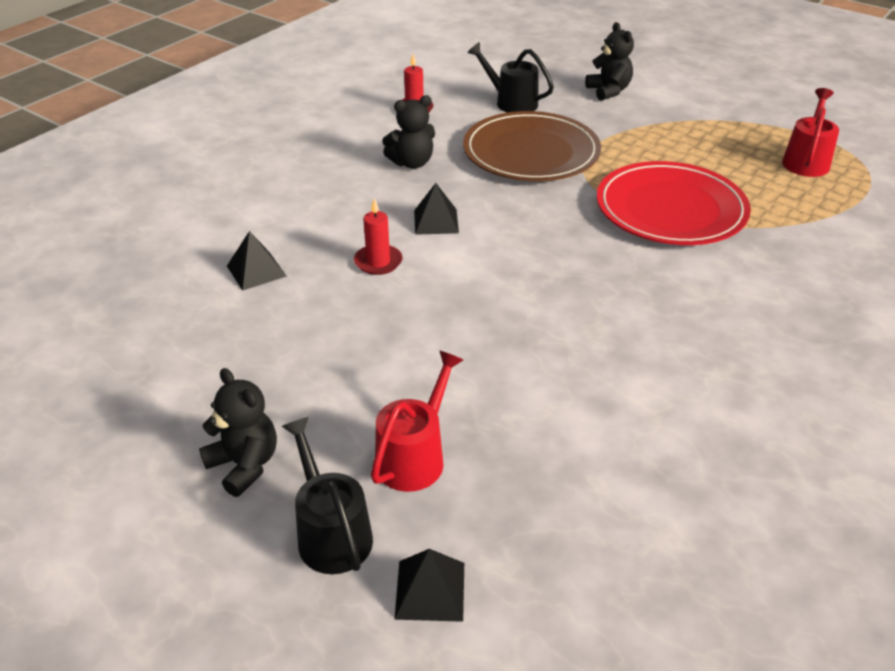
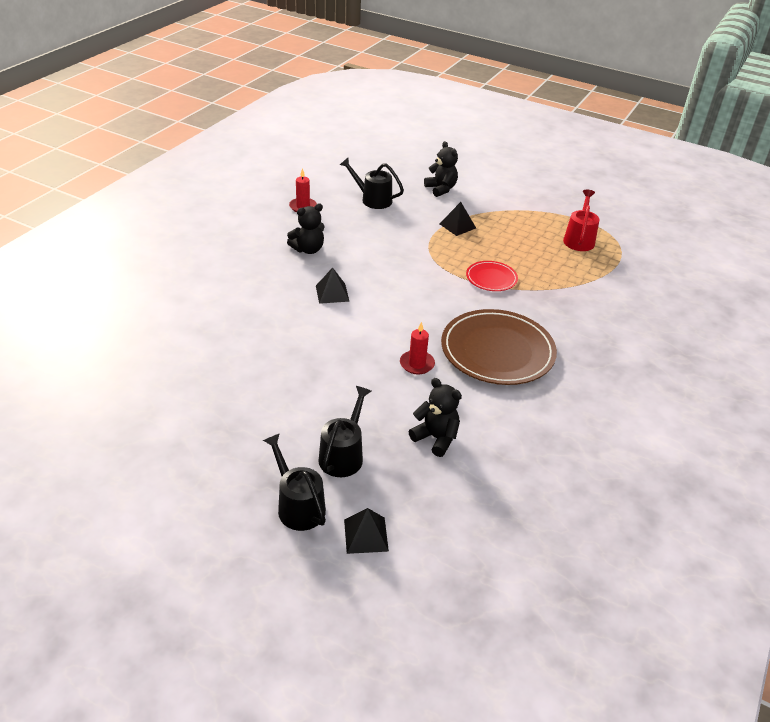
camera: 10 degrees left, 0 degrees up
black teddy bear [199,368,277,497] -> black teddy bear moved to [408,378,462,457]
black pyramid [227,231,287,291] -> black pyramid moved to [440,202,476,236]
red candle [354,198,402,275] -> red candle moved to [400,322,435,374]
red watering can [371,351,463,492] -> black watering can [319,386,371,477]
brown plate [463,111,601,181] -> brown plate moved to [441,309,557,385]
red plate [597,161,751,245] -> red plate [466,261,518,291], size x0.50

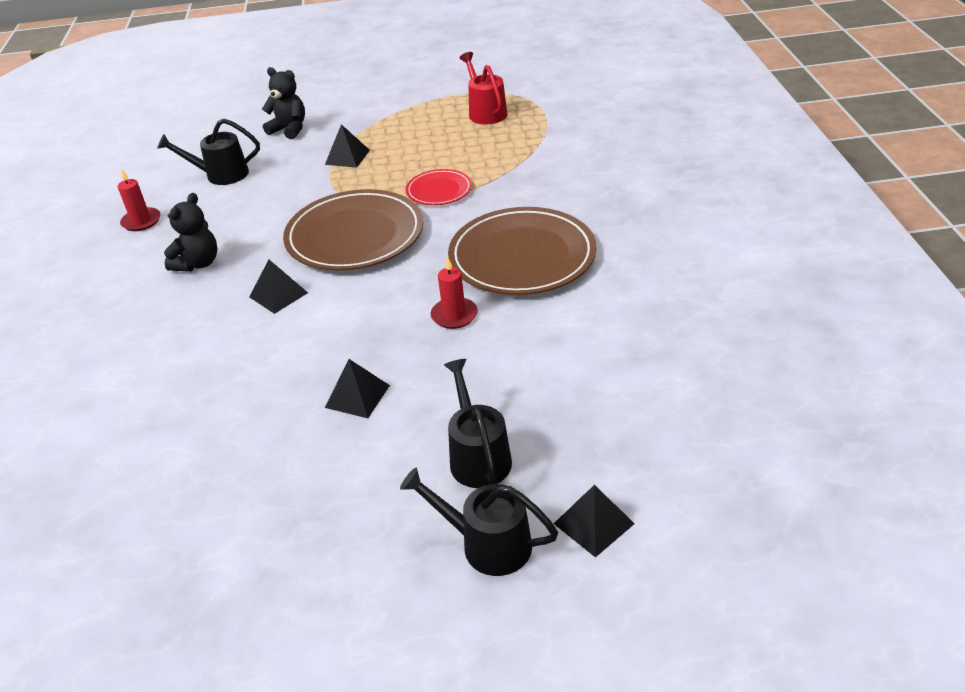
camera: 30 degrees left, 0 degrees up
black teddy bear [408,378,462,457] -> none
none -> brown plate [283,189,423,271]
none -> black pyramid [325,359,390,418]

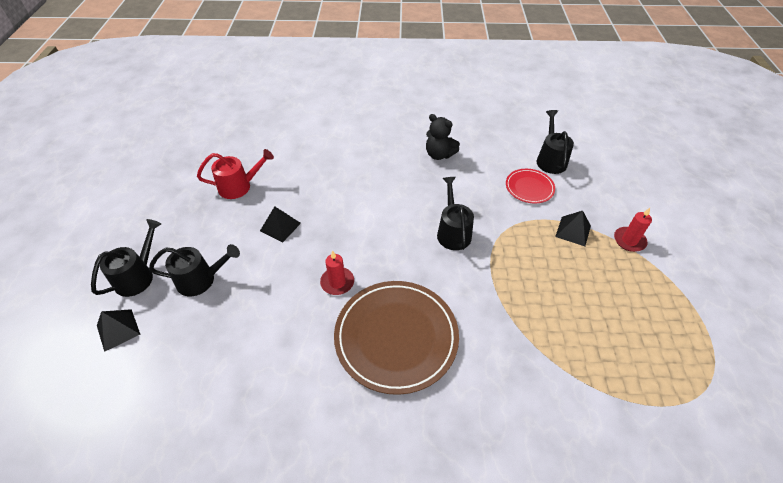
camera: 95 degrees right, 10 degrees up
red candle [118,168,160,231] -> red candle moved to [614,208,652,252]
black pyramid [250,259,308,314] -> none
black teddy bear [262,67,305,139] -> none
brown plate [283,189,423,271] -> black watering can [437,177,474,250]
red plate [406,169,472,205] -> red plate moved to [506,169,555,203]
red watering can [459,52,508,124] -> red watering can moved to [197,149,274,199]

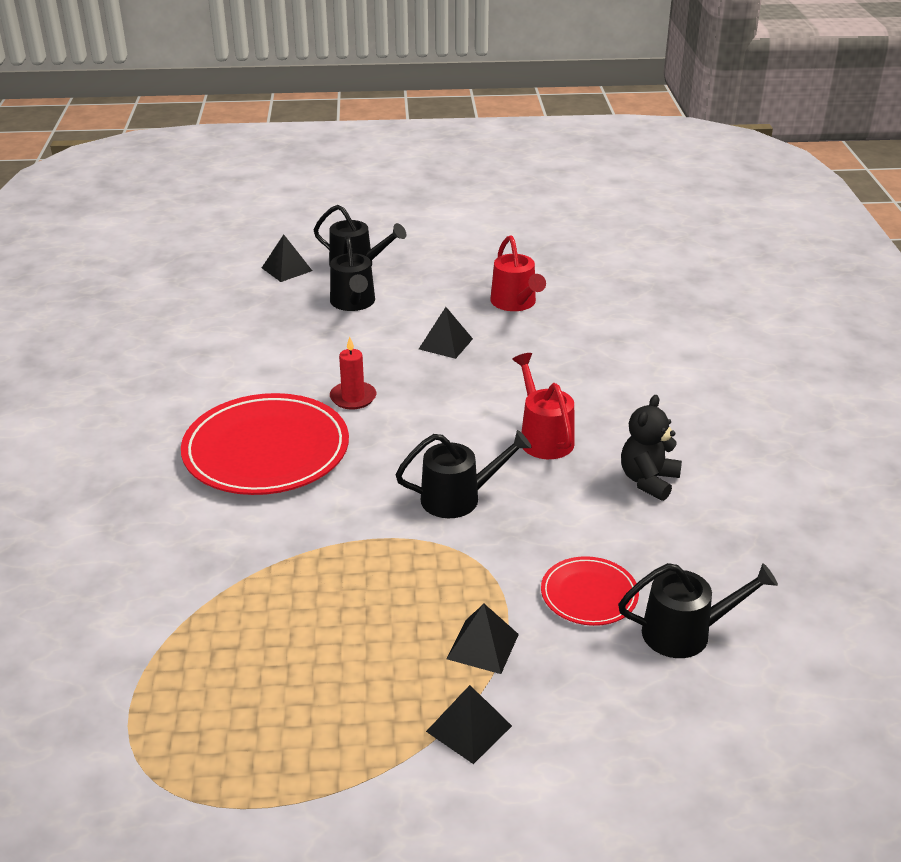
camera: 85 degrees right, 15 degrees down
brown plate [334,281,459,395] -> red plate [181,393,349,495]
red candle [614,208,652,252] -> black pyramid [426,685,512,764]
none -> red watering can [512,353,575,459]

